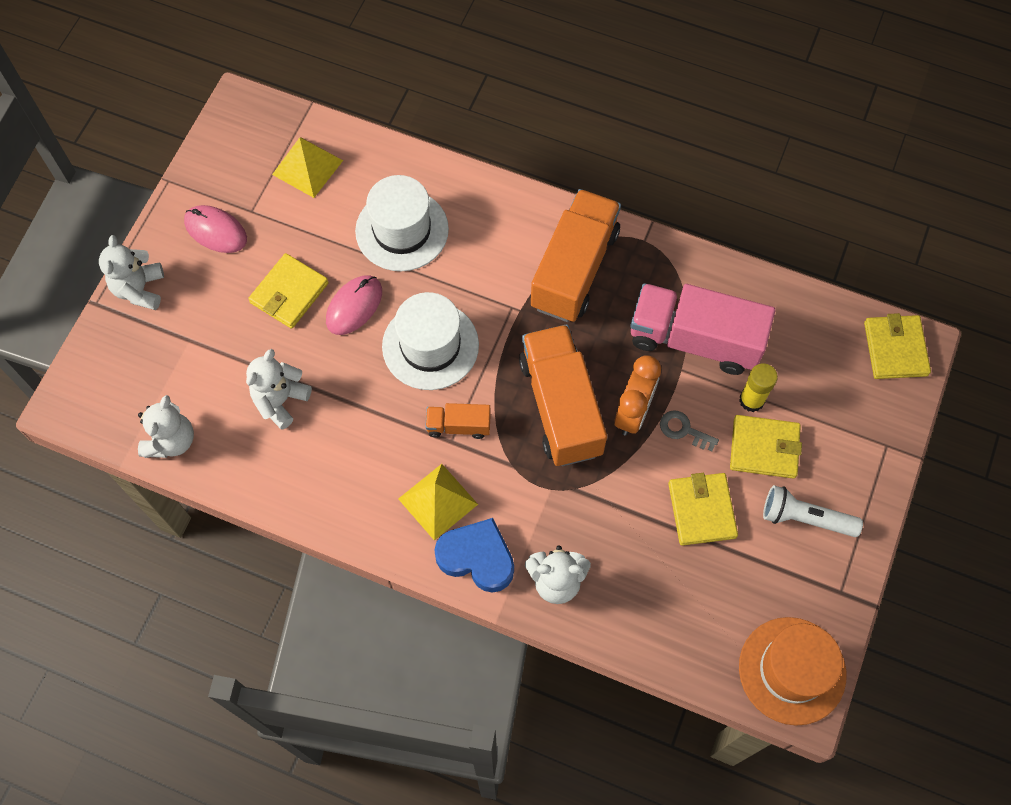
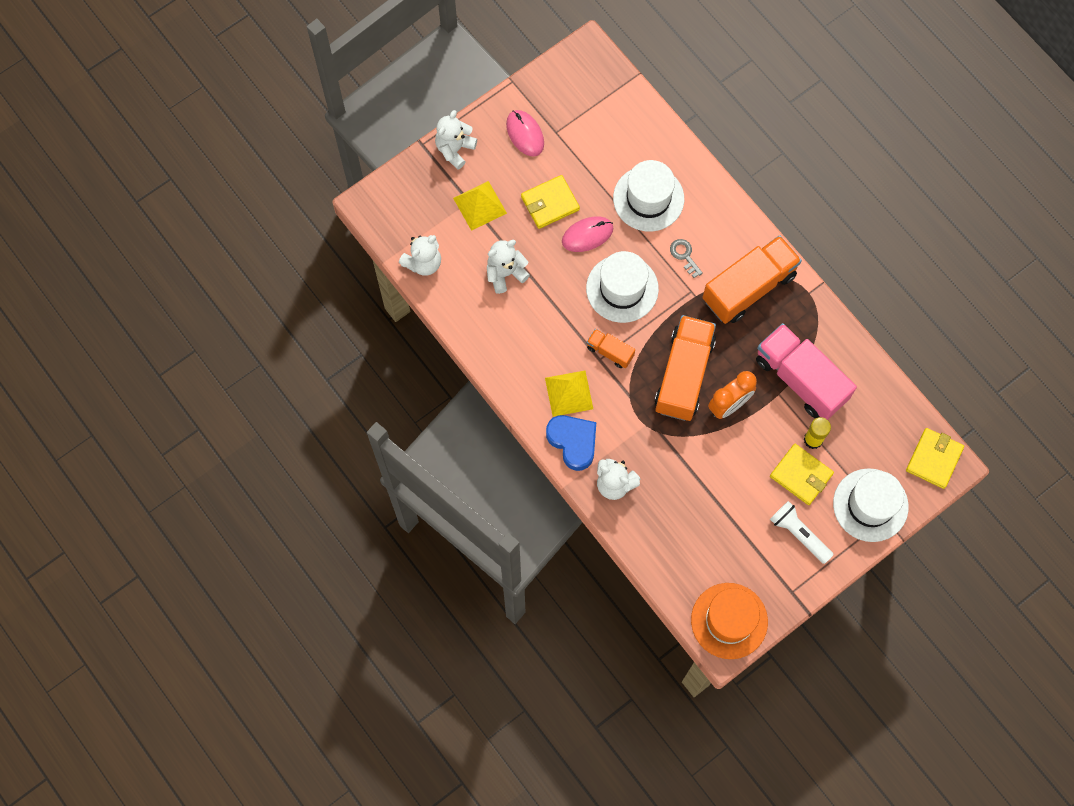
camera: 30 degrees right, 5 degrees up
yellow pyramid [272,137,343,198] -> yellow pyramid moved to [453,181,507,231]
grey key [660,411,719,451] -> grey key moved to [670,239,703,278]
yellow wallet [668,473,738,546] -> none
none -> white hat [833,468,909,542]

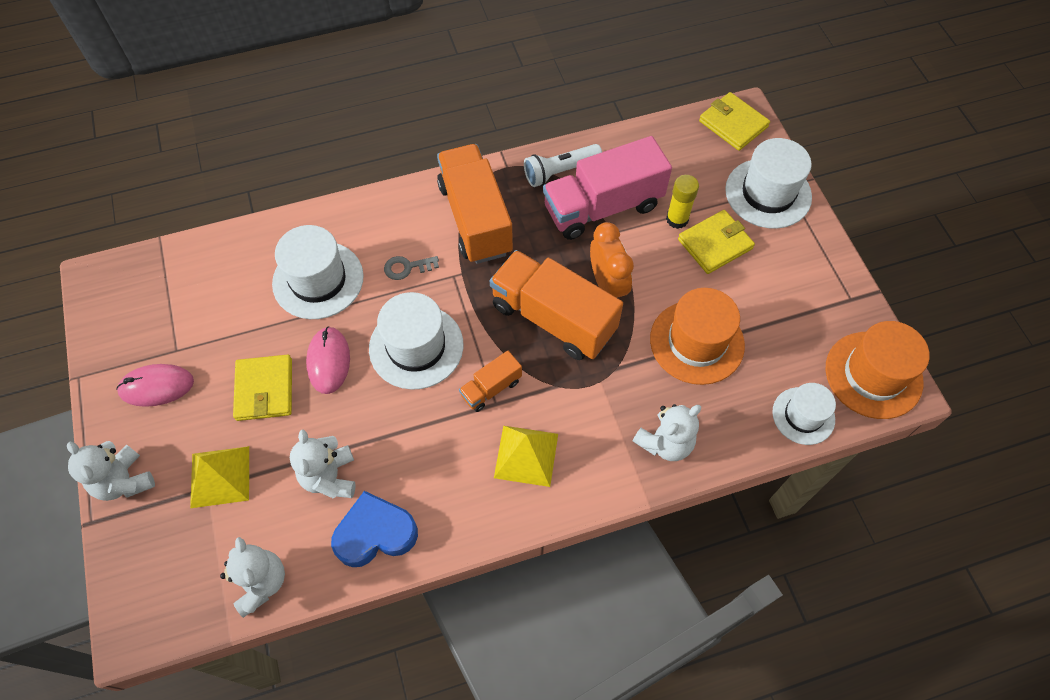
camera: 70 degrees left, 10 degrees down
blue heart [546,415,596,471] -> blue heart moved to [331,491,418,567]
white flashlight [770,501,834,564] -> white flashlight moved to [524,144,602,187]
none -> orange hat [650,288,745,385]
none -> white hat [772,383,836,445]

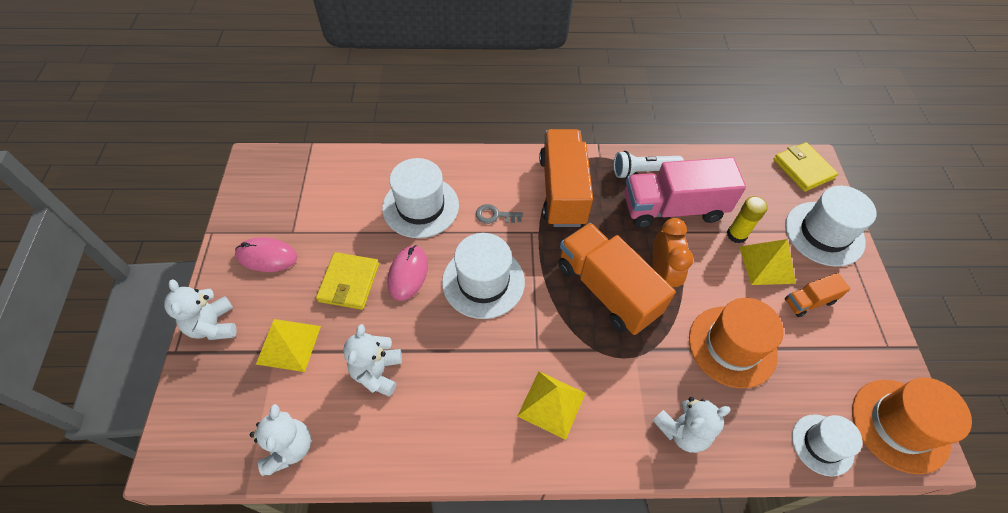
camera: 15 degrees right, 5 degrees down
blue heart [331,491,418,567] -> none
orange truck [459,351,522,412] -> orange truck moved to [785,273,850,317]
yellow wallet [678,210,755,274] -> yellow pyramid [739,239,796,285]

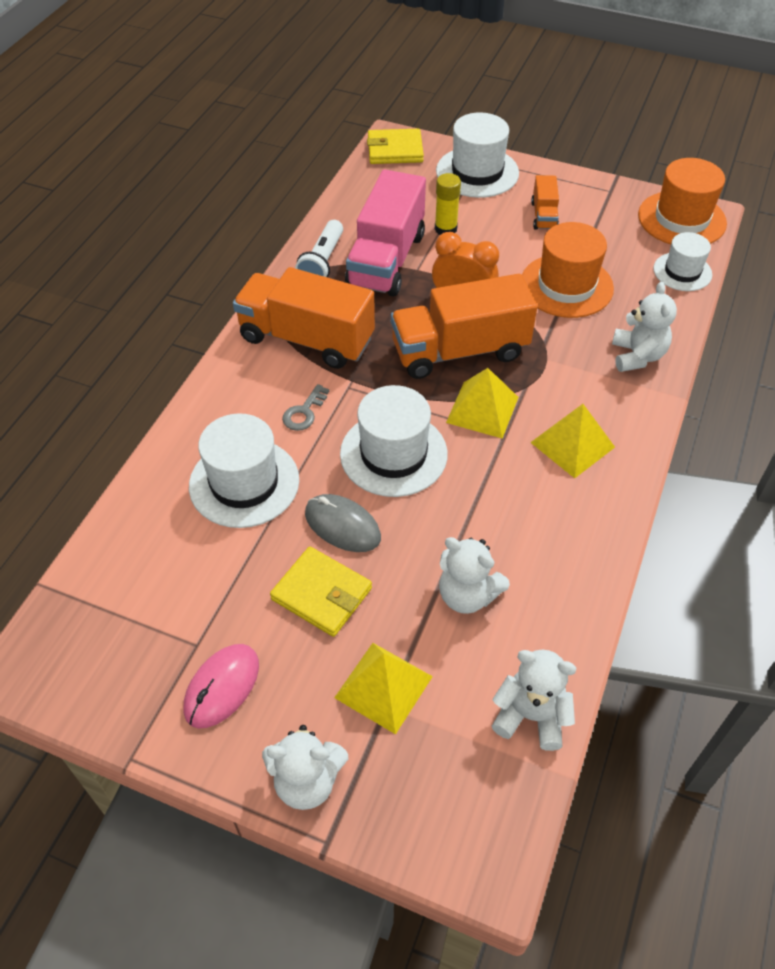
camera: 65 degrees left, 5 degrees down
pink mouse [387,245,428,301] -> grey mouse [305,494,381,552]
yellow pyramid [739,239,796,285] -> yellow pyramid moved to [446,368,518,439]

